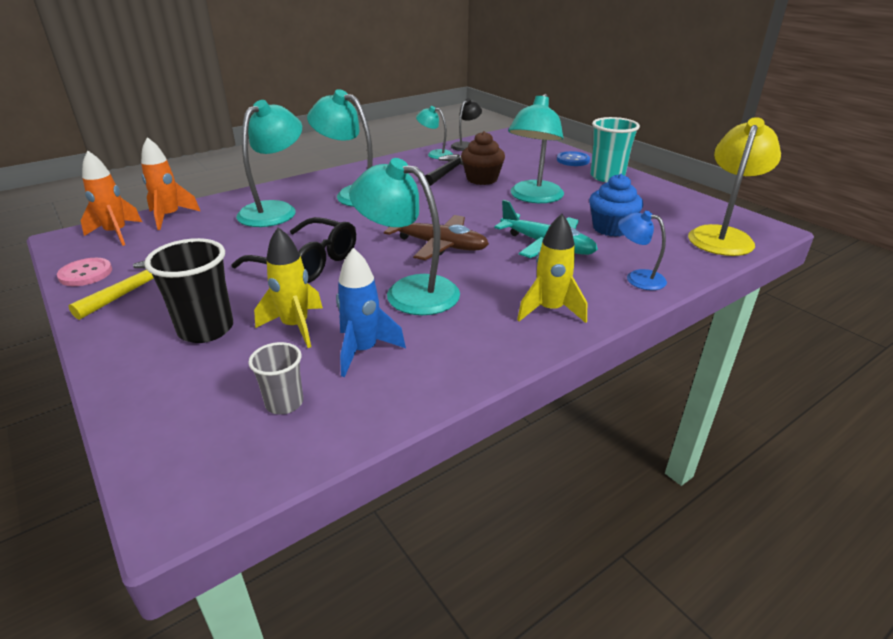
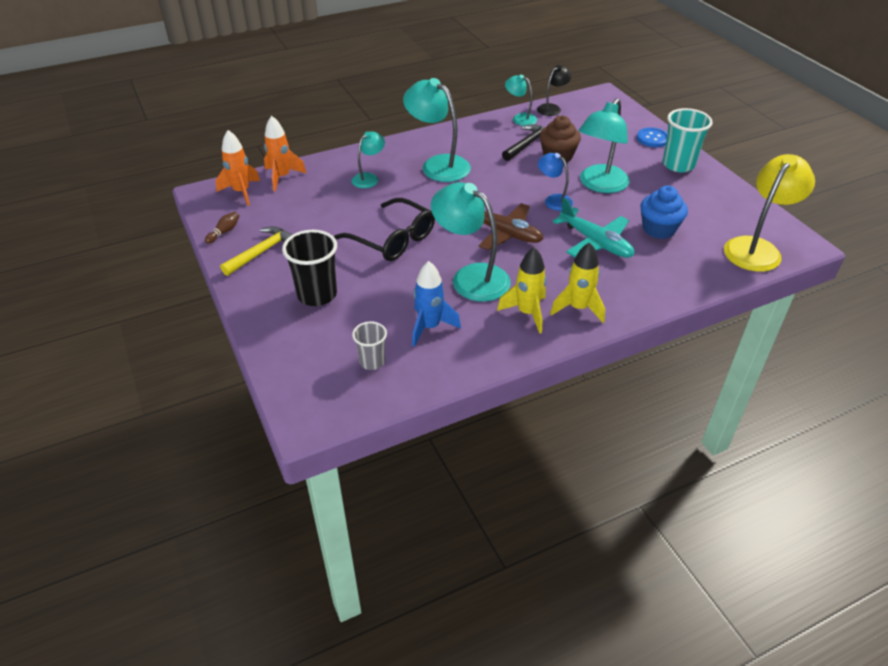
camera: 10 degrees right, 10 degrees up
pink button [57,258,112,286] -> brown bowling pin [205,212,239,244]
turquoise lamp [236,100,302,227] -> turquoise lamp [351,131,385,188], size x0.55
yellow rocket [254,227,323,348] -> yellow rocket moved to [497,247,547,334]
blue lamp [618,211,667,290] -> blue lamp moved to [538,153,573,211]

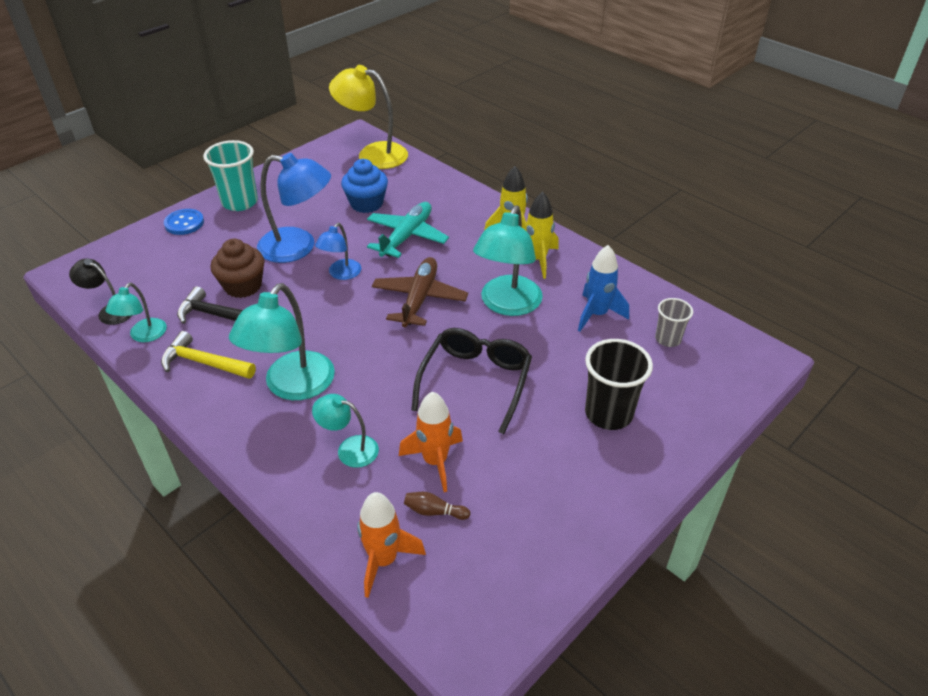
camera: 110 degrees left, 0 degrees up
brown bowling pin [205,212,239,244] -> brown bowling pin moved to [404,492,470,520]
orange rocket [215,130,260,206] -> orange rocket moved to [399,391,463,492]
yellow hammer [220,226,293,276] -> yellow hammer moved to [161,331,256,379]
turquoise lamp [579,98,630,193] -> blue lamp [257,153,331,263]

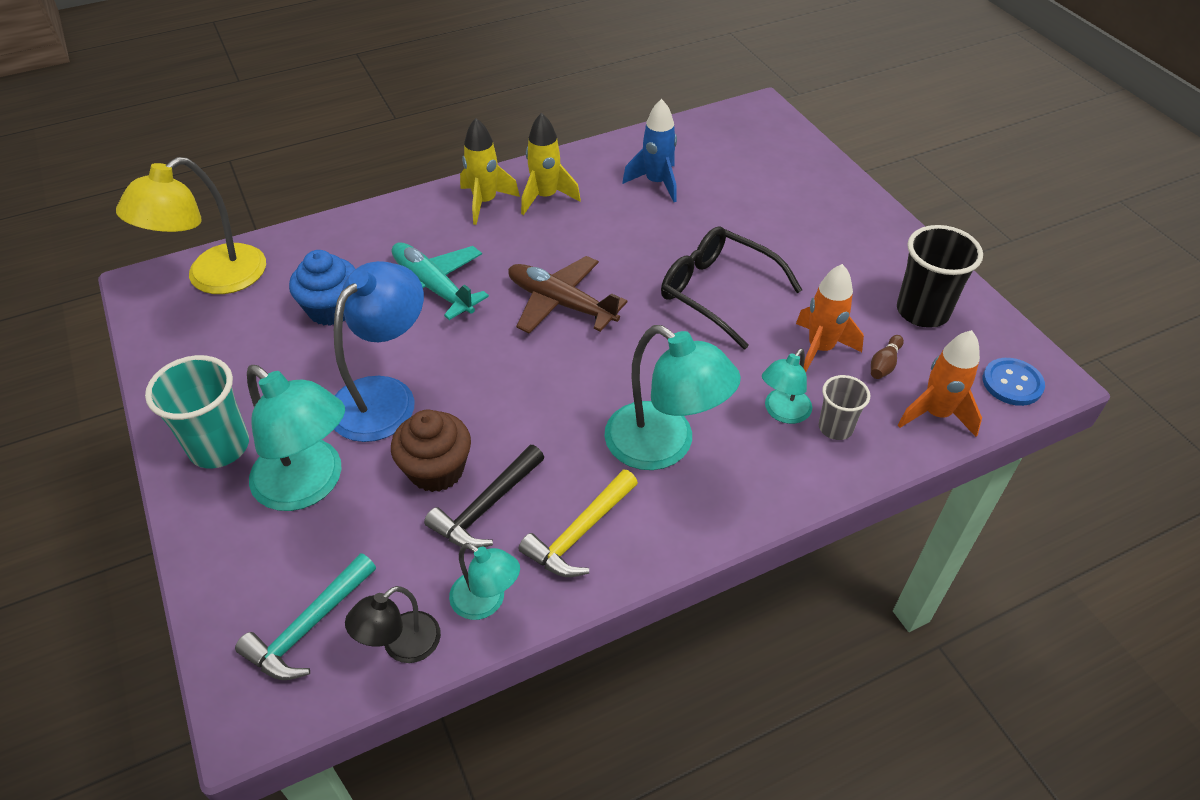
camera: 70 degrees left, 5 degrees up
blue button [164,209,204,235] -> blue button moved to [983,358,1045,406]
blue lamp [315,223,361,280] -> none
turquoise lamp [473,205,543,316] -> turquoise lamp moved to [247,365,345,511]
black cup [585,339,653,430] -> black cup moved to [897,225,983,328]
grey cup [655,298,693,347] -> grey cup moved to [819,375,870,440]
none -> turquoise hammer [235,553,376,680]

